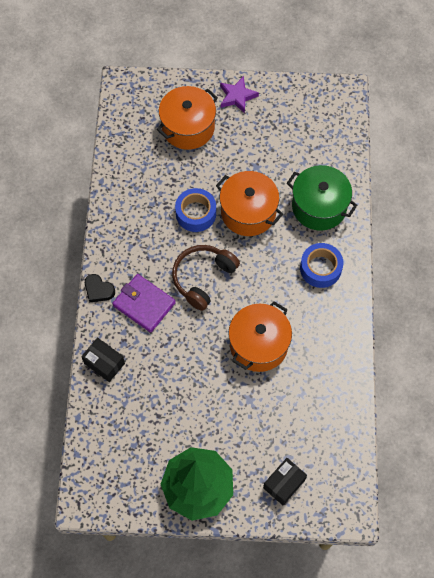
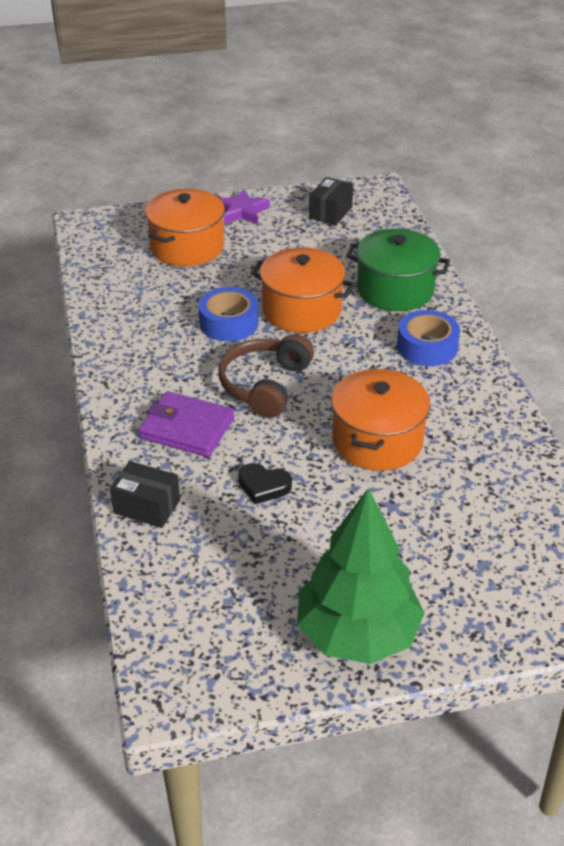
camera: 15 degrees left, 25 degrees down
black heart [85,274,115,302] -> black heart moved to [238,463,292,504]
black box [263,458,307,505] -> black box moved to [309,177,353,226]

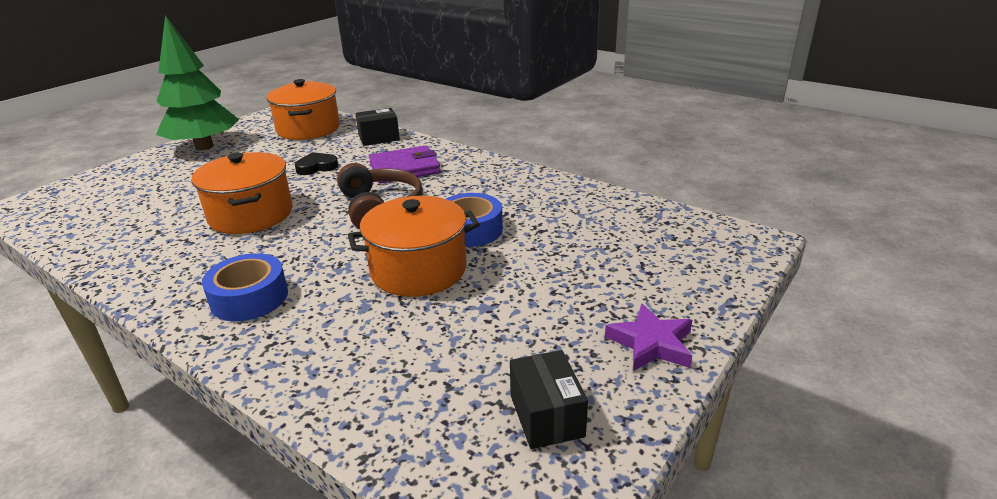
camera: 140 degrees right, 10 degrees down
orange pot [145,189,225,267] -> orange pot moved to [266,79,340,140]
green pot [346,229,450,311] -> none

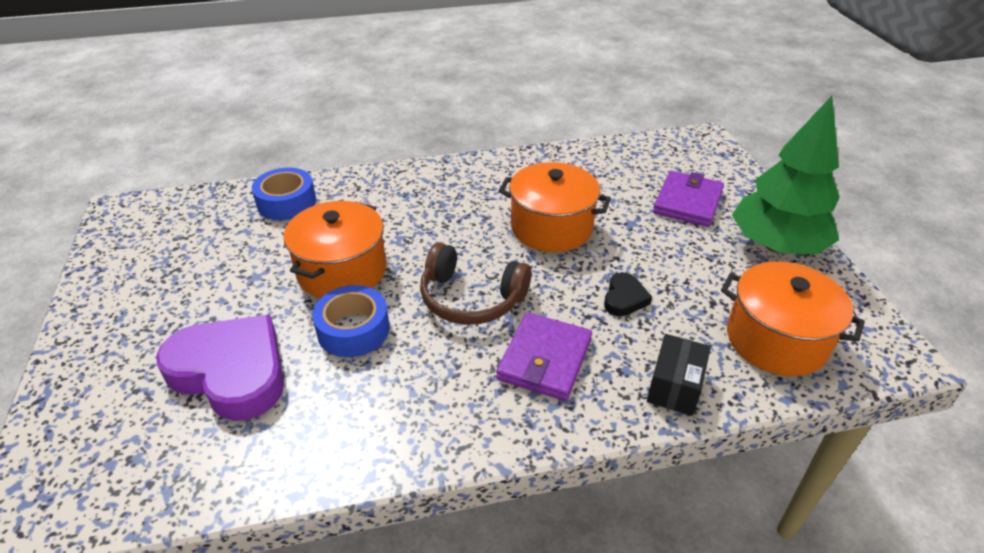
camera: 130 degrees right, 10 degrees up
blue tape [202,253,288,321] -> blue tape moved to [252,168,316,220]
black box [510,350,588,449] -> none
purple star [605,304,692,371] -> none
none -> purple heart [156,314,284,421]
none -> purple wallet [653,171,724,227]

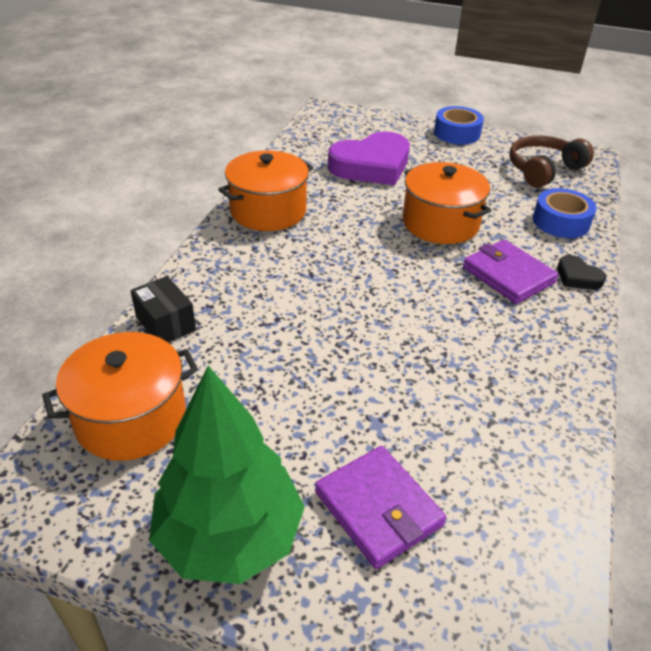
camera: 120 degrees right, 0 degrees up
blue tape [312,285,390,357] -> blue tape moved to [434,106,484,144]
brown headphones [420,243,531,325] -> brown headphones moved to [509,135,594,188]
purple wallet [496,312,592,401] -> purple wallet moved to [463,240,559,304]
orange pot [498,162,611,252] -> orange pot moved to [218,150,313,231]
black heart [604,272,652,316] -> black heart moved to [557,255,606,290]

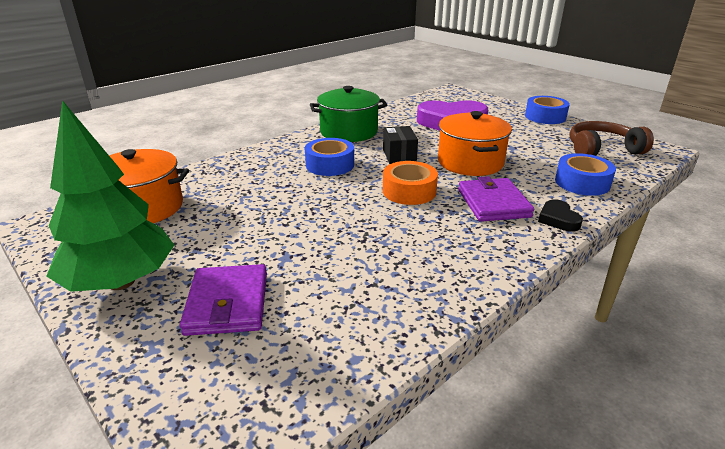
camera: 30 degrees right, 10 degrees down
black box [130,276,196,343] -> black box moved to [383,126,418,164]
orange pot [218,150,313,231] -> green pot [310,86,387,142]
none -> blue tape [305,138,354,176]
none -> orange tape [383,161,438,205]

